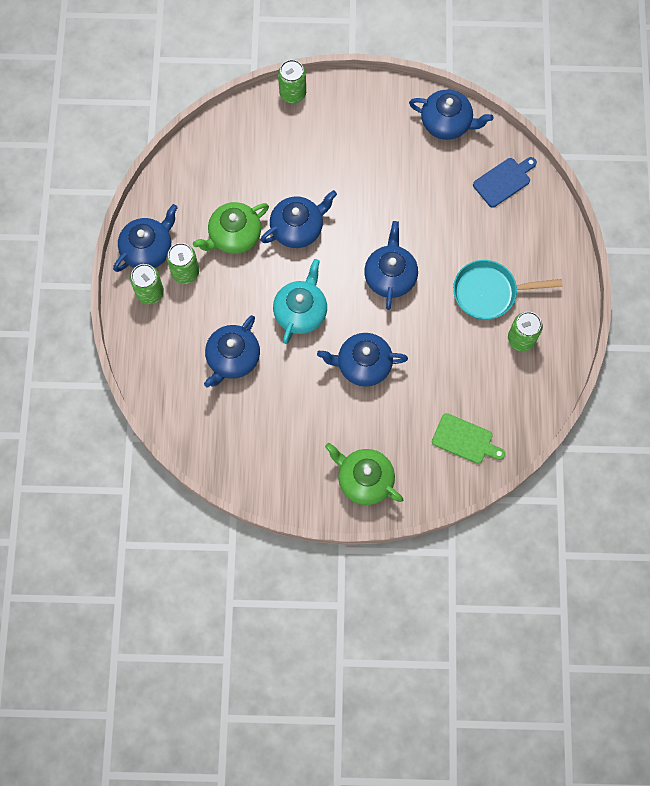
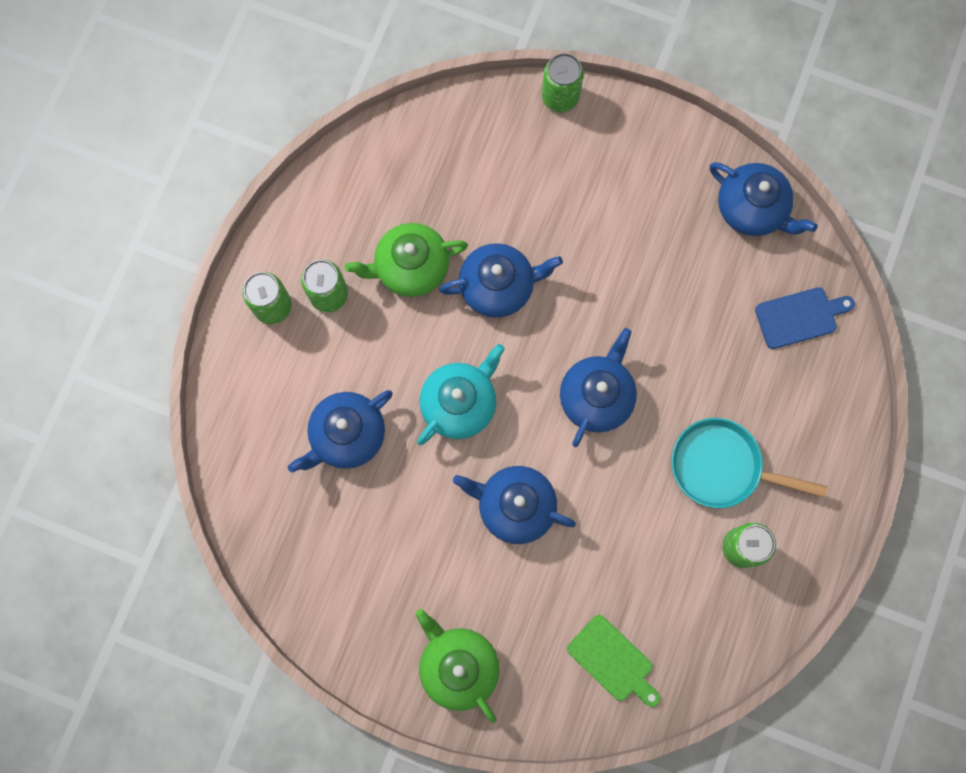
camera: 20 degrees right, 5 degrees up
blue teapot [113,204,178,272] -> none

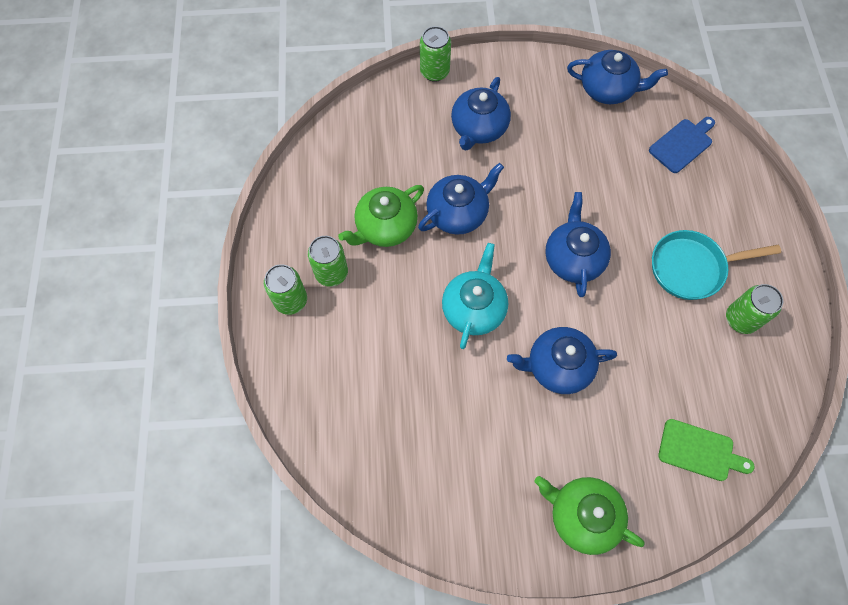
camera: 25 degrees left, 10 degrees down
blue teapot [288,390,393,473] -> blue teapot moved to [451,77,511,151]

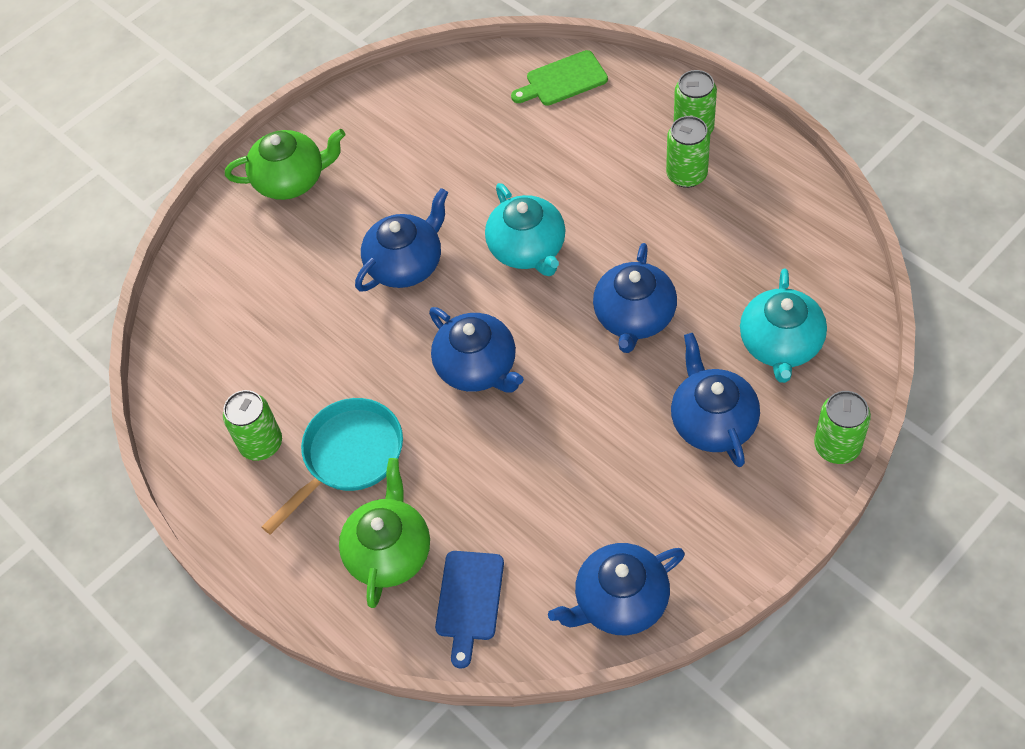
camera: 145 degrees right, 10 degrees down
green teapot [338,185,424,247] -> green teapot moved to [339,458,430,608]
green cutting board [658,419,754,481] -> green cutting board moved to [511,50,608,106]
none -> turquoise teapot [740,268,827,383]

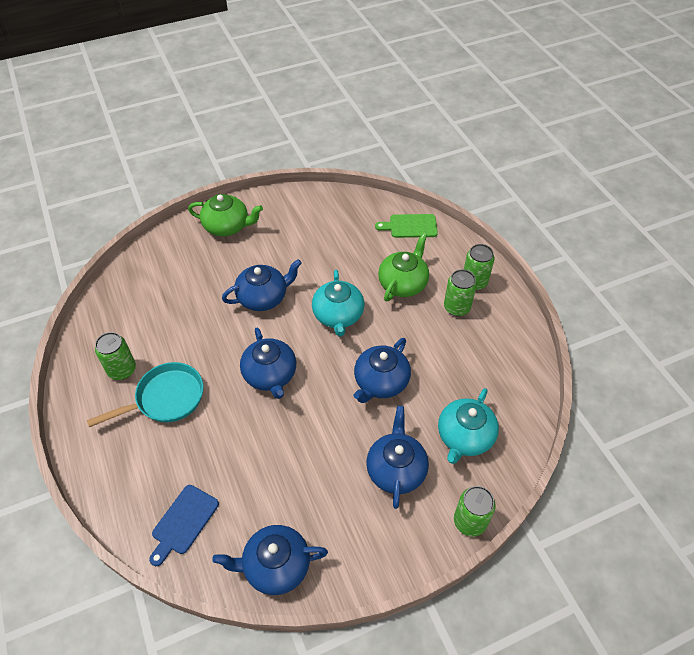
camera: 15 degrees right, 5 degrees down
green teapot [339,458,430,608] -> green teapot moved to [378,233,429,302]

